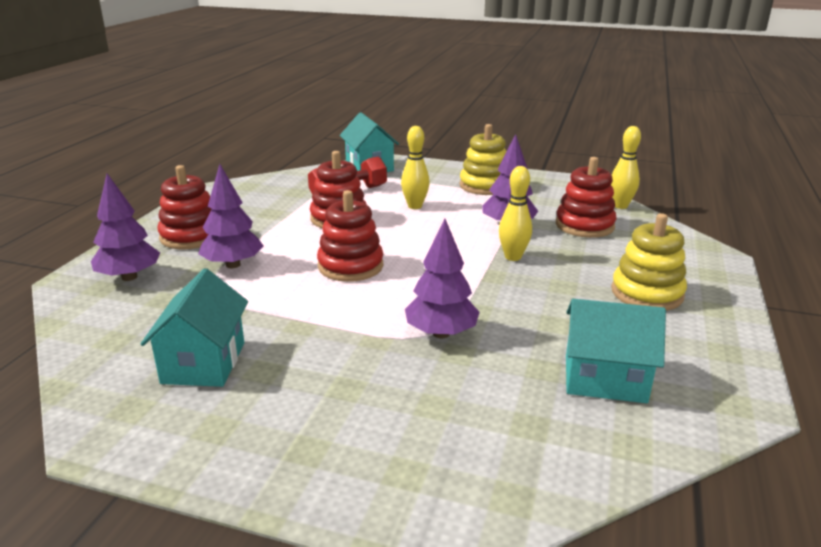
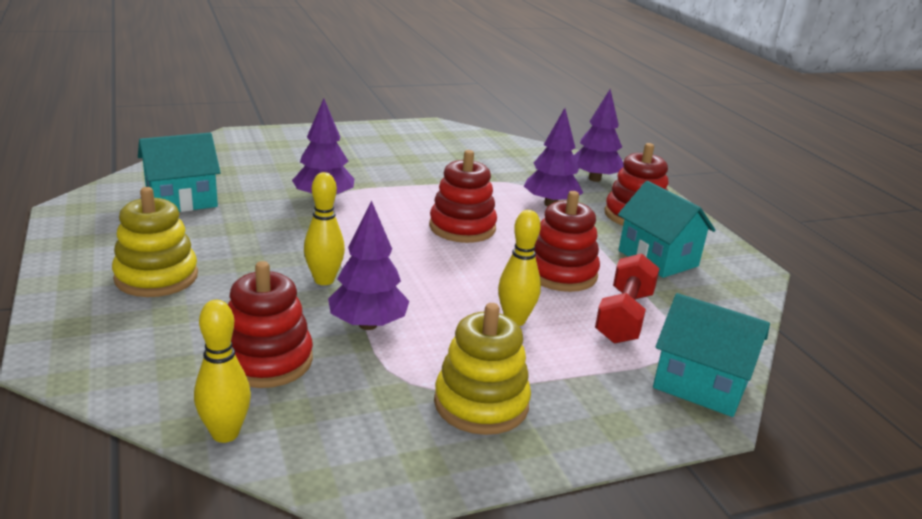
camera: 140 degrees right, 0 degrees up
turquoise house [140,268,248,387] -> turquoise house moved to [618,181,715,278]

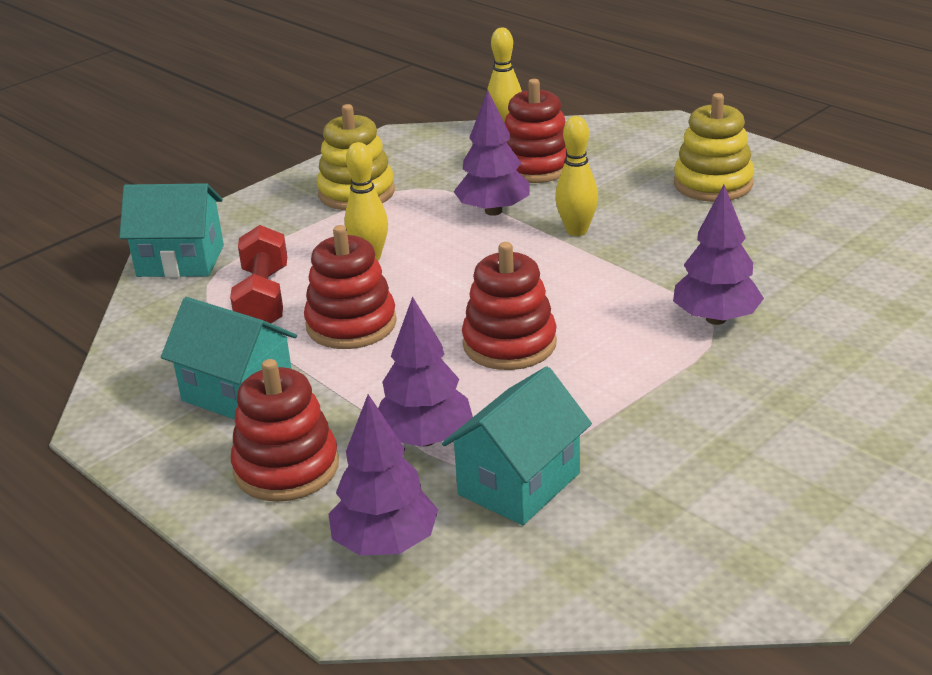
camera: 160 degrees right, 5 degrees up
turquoise house [138,133,221,212] -> turquoise house moved to [442,366,592,525]

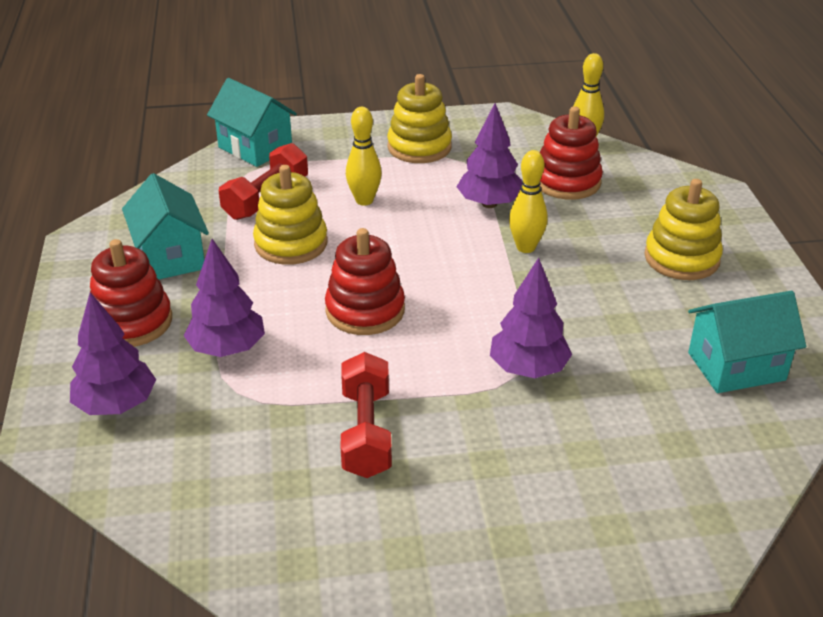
camera: 35 degrees right, 5 degrees up
red stacking toy [304,225,397,349] -> yellow stacking toy [253,165,328,265]
turquoise house [442,366,592,525] -> turquoise house moved to [688,291,806,393]
none -> red dumbbell [341,352,392,478]

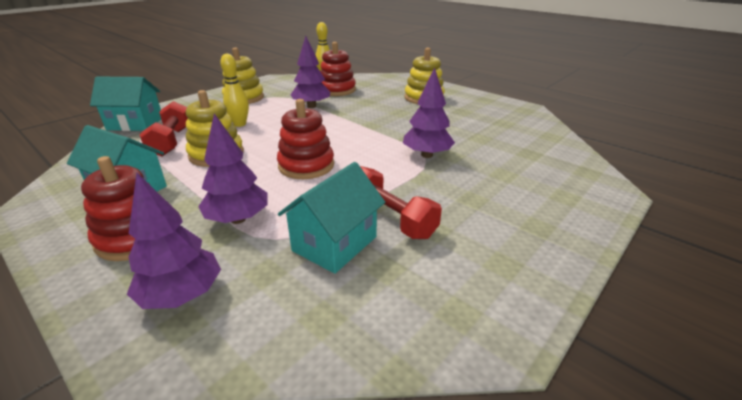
camera: 40 degrees left, 5 degrees down
yellow bowling pin [509,150,547,253] -> none
turquoise house [688,291,806,393] -> turquoise house moved to [278,162,385,274]

